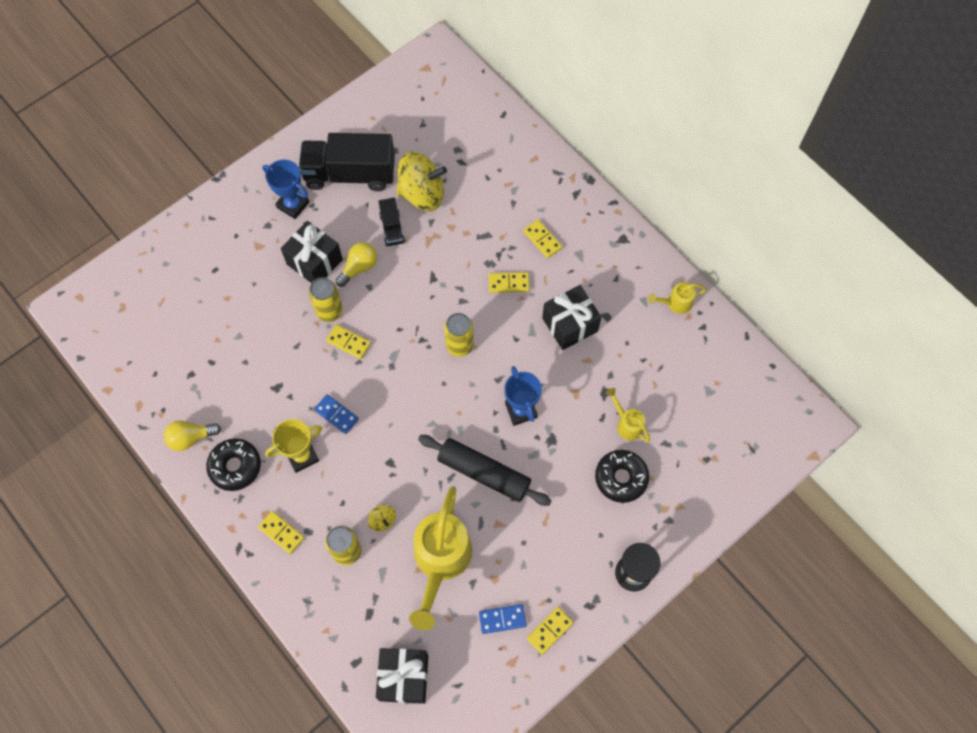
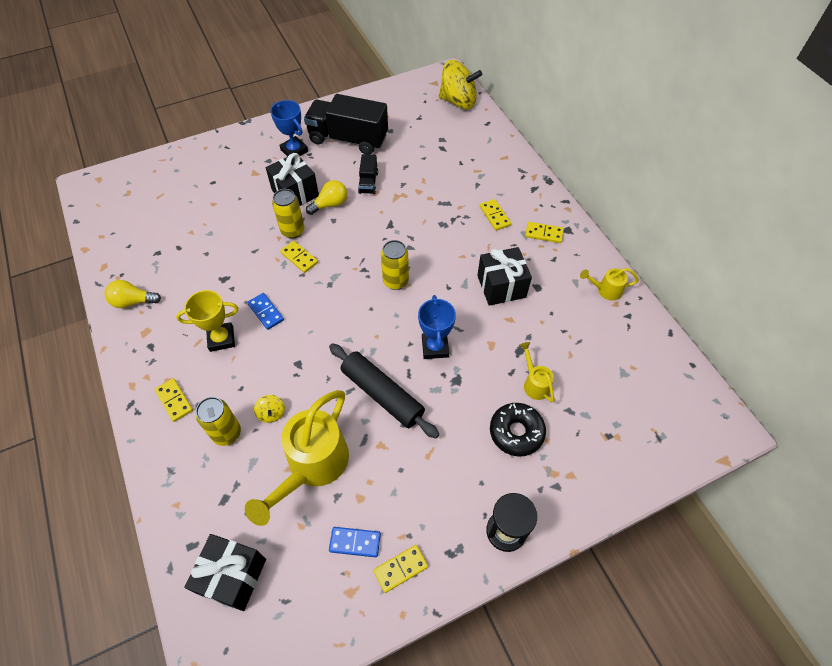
camera: 15 degrees right, 10 degrees down
black donut [206,438,261,491] -> none
yellow spinning top [396,152,447,211] -> yellow spinning top moved to [439,60,482,109]
yellow domino [489,272,530,293] -> yellow domino moved to [525,222,564,243]

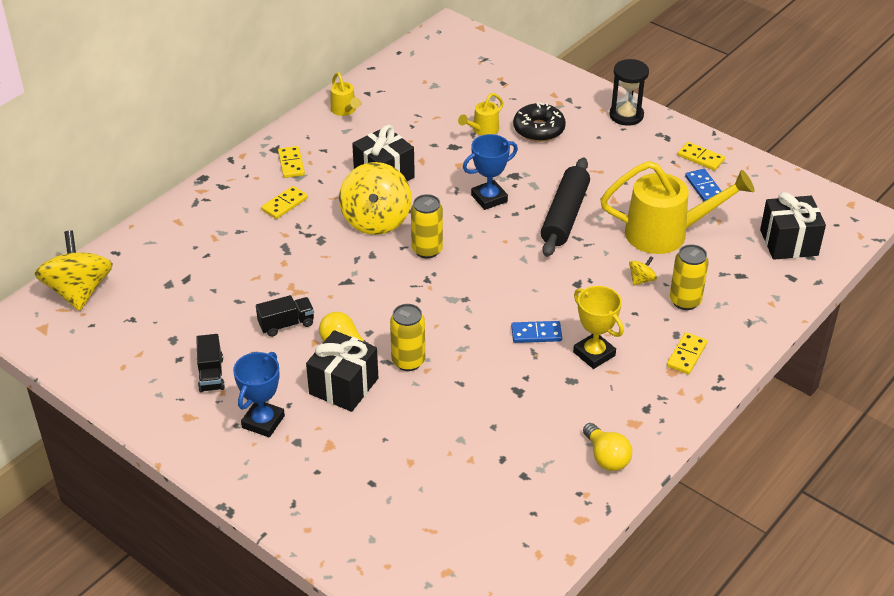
camera: 115 degrees left, 15 degrees down
blue domino [247,293,284,330] -> blue domino turned 60 degrees clockwise [511,321,562,343]
yellow domino [280,241,318,273] -> none
black truck [304,94,388,154] -> black truck [196,334,225,392], size x0.47
none -> yellow spinning top [339,162,412,235]

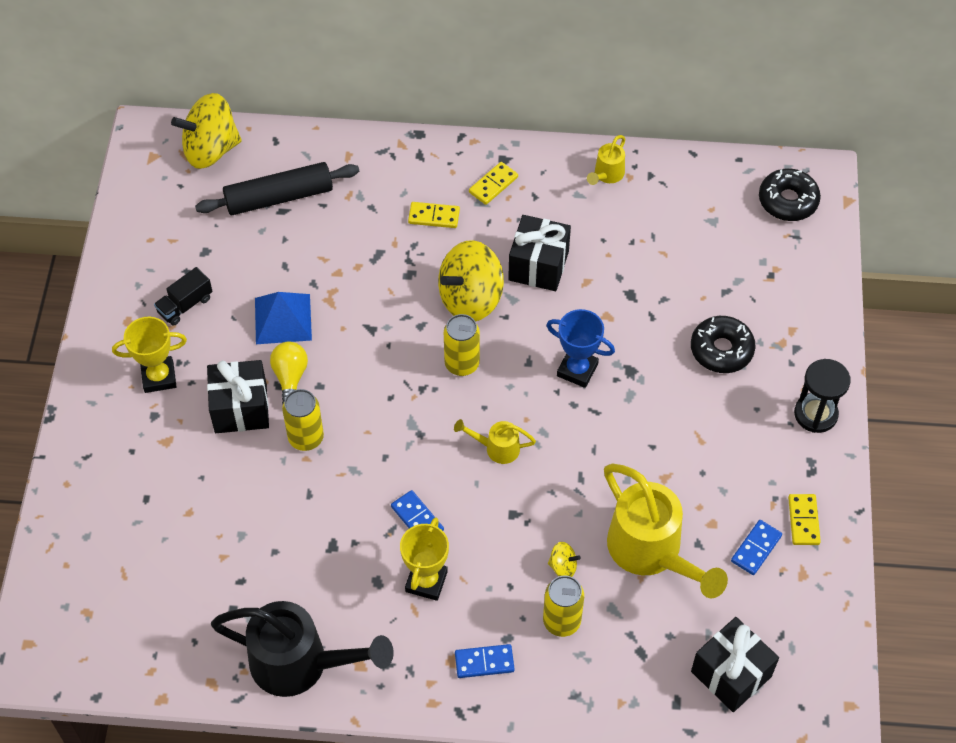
camera: 55 degrees right, 15 degrees up
yellow spinning top [34,231,113,311] -> yellow spinning top turned 150 degrees counterclockwise [171,93,242,169]
blue trophy [233,352,285,437] -> yellow trophy [112,317,187,393]
black truck [256,295,314,337] -> blue pyramid [255,292,312,344]
yellow watering can [458,93,503,136] -> yellow watering can moved to [454,419,536,464]
black rolling pin [541,158,590,257] -> black rolling pin moved to [195,162,359,215]
yellow light bulb [583,423,632,471] -> black watering can [211,601,394,697]
yellow domino [667,332,707,374] -> blue domino [455,644,515,678]
none -> black donut [759,168,821,221]

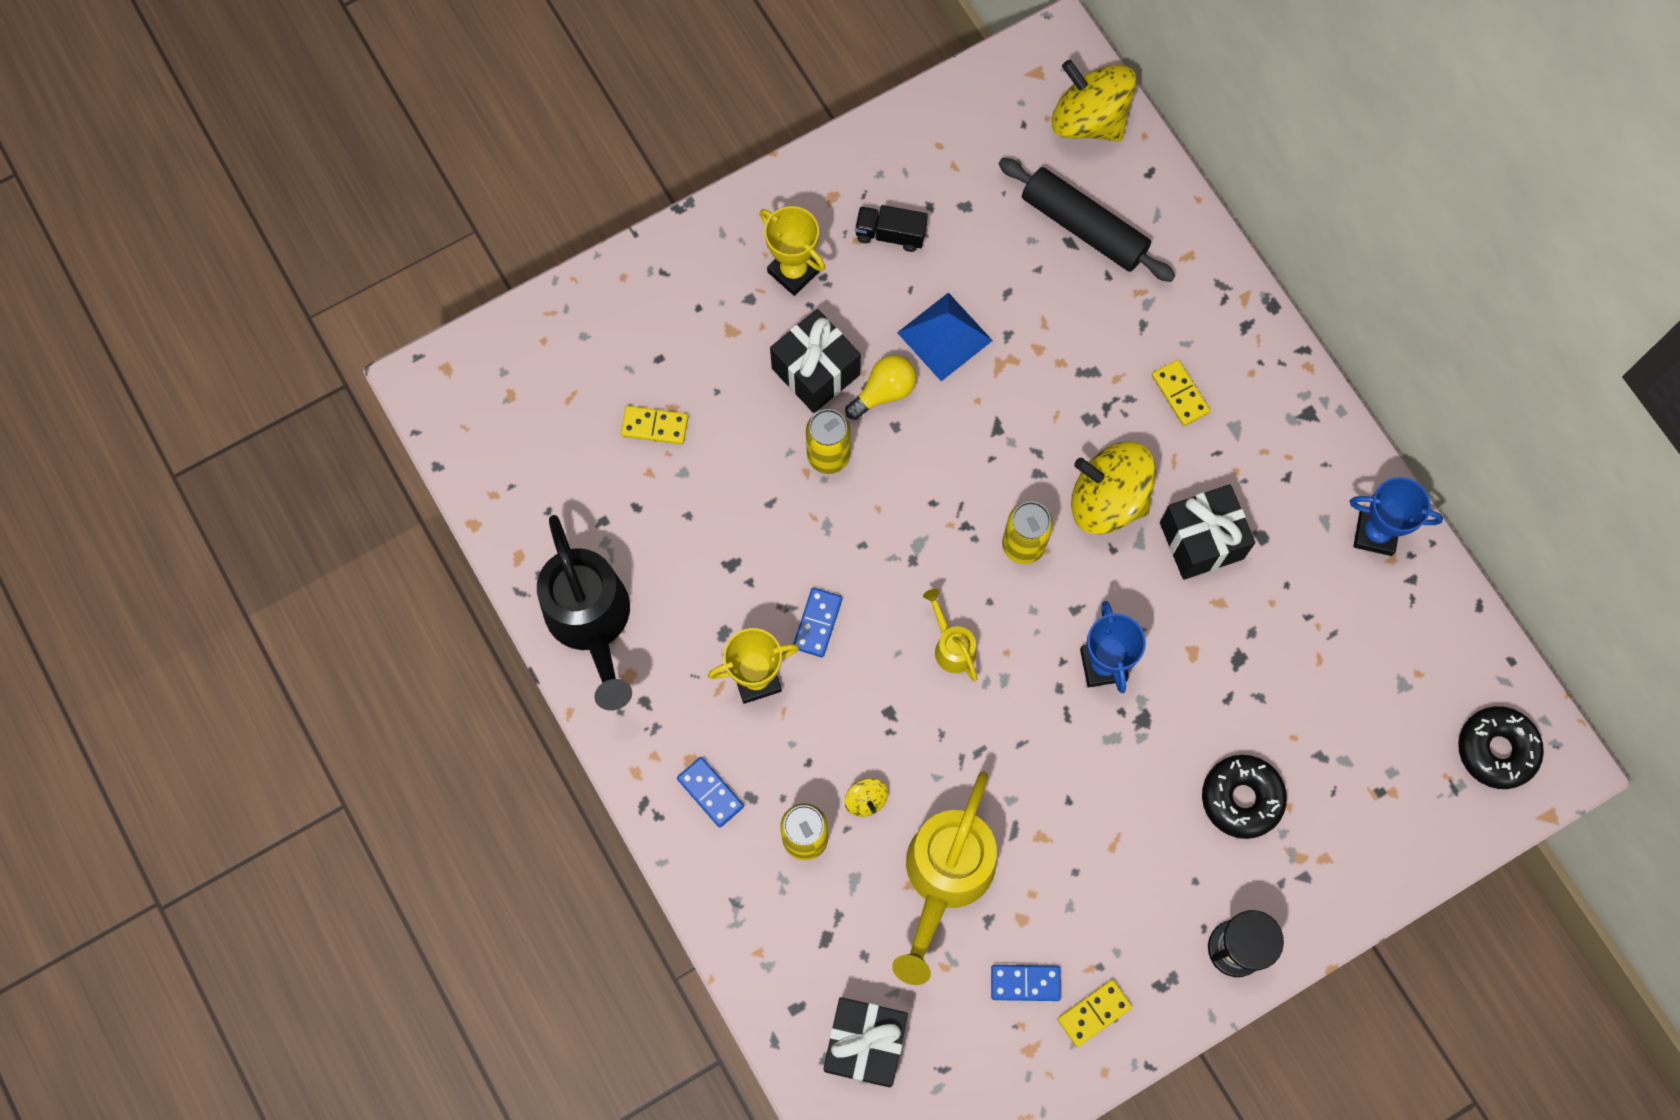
camera: 55 degrees right, 15 degrees up
yellow domino [469,162,518,205] -> yellow domino moved to [621,406,688,444]
yellow watering can [587,135,625,185] -> blue trophy [1350,477,1443,556]

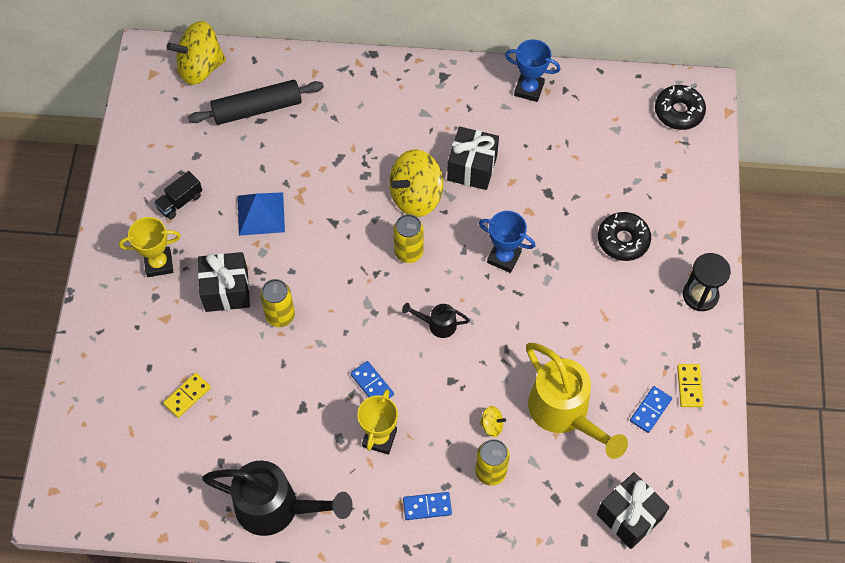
camera: 55 degrees left, 10 degrees down
yellow light bulb [845,355,916,420] -> none
yellow watering can [923,589,978,681] -> black watering can [402,303,470,338]
yellow domino [1152,360,1210,426] -> none
blue trophy [1350,477,1443,556] -> blue trophy turned 60 degrees clockwise [505,39,561,102]

